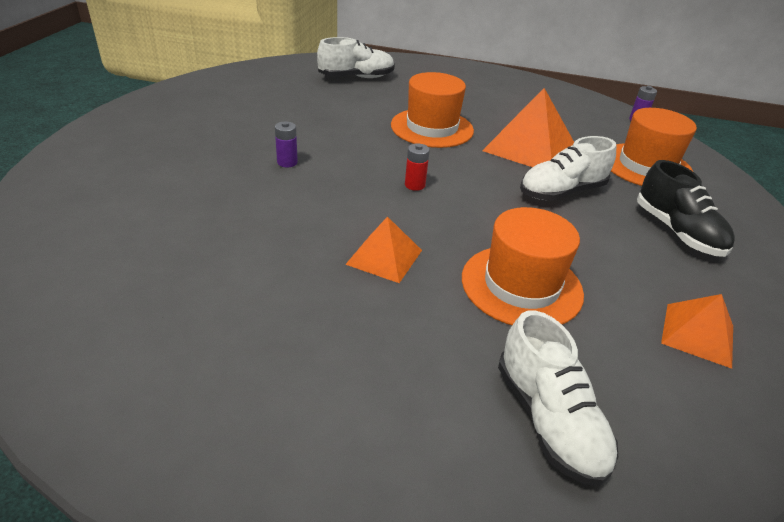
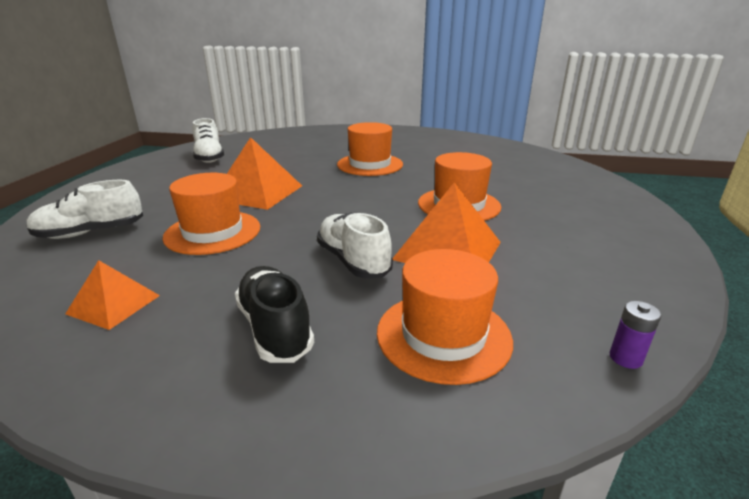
camera: 90 degrees right, 10 degrees down
purple battery [275,121,298,167] -> orange hat [337,122,403,176]
white shoe [317,37,395,78] -> white shoe moved to [193,118,224,163]
orange pyramid [345,216,422,283] -> orange pyramid [227,137,302,210], size x1.71
red battery [405,143,430,191] -> none
black shoe [637,160,735,257] -> black shoe turned 90 degrees clockwise [235,266,314,363]

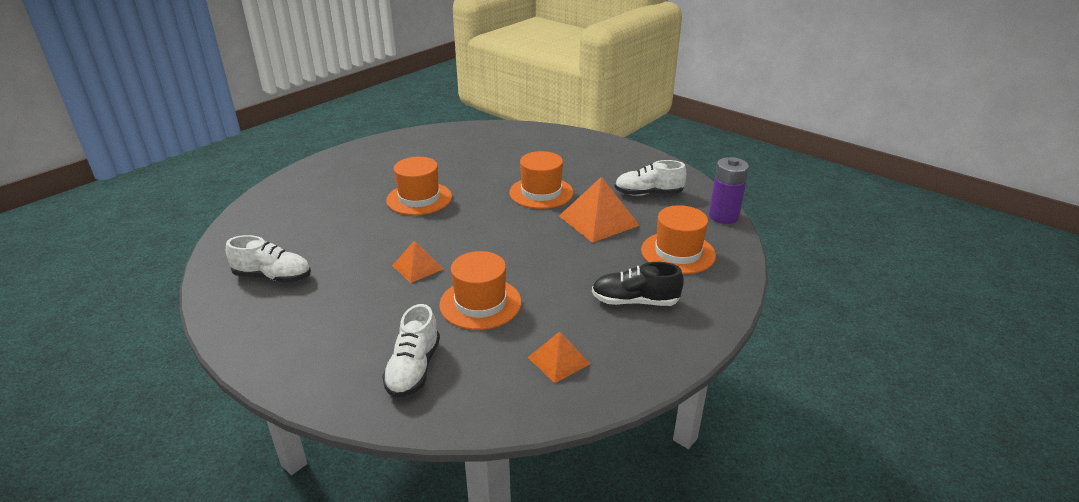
camera: 60 degrees left, 5 degrees up
orange pyramid [227,137,302,210] -> orange pyramid [392,240,443,283], size x0.59
white shoe [317,212,393,278] -> white shoe moved to [615,160,687,196]
purple battery [609,301,661,369] -> purple battery [709,157,749,224], size x2.06

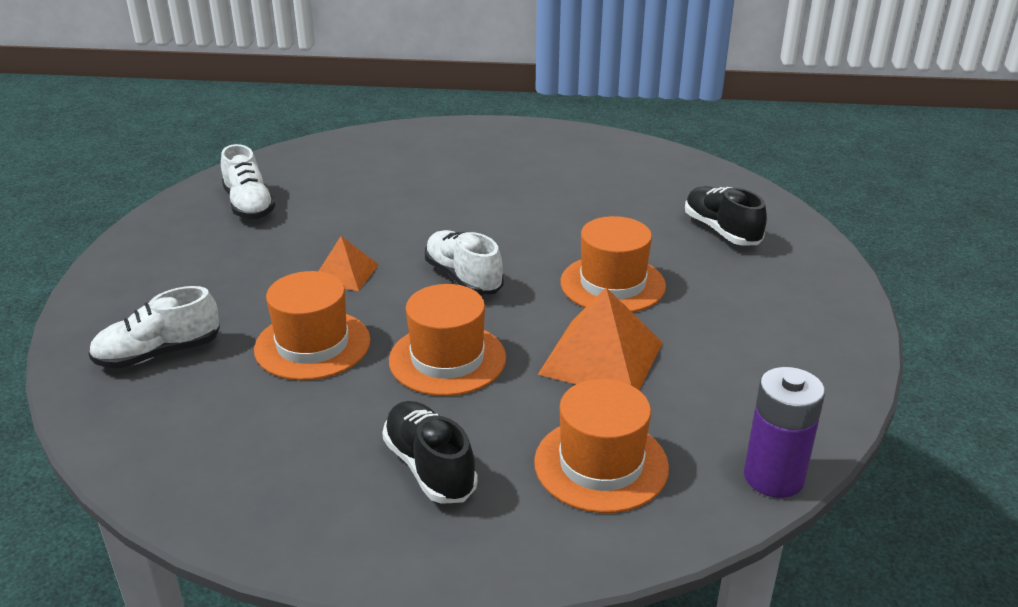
camera: 55 degrees right, 0 degrees up
orange hat [386,157,452,215] -> orange hat moved to [389,284,506,396]
orange pyramid [528,331,590,383] -> none
white shoe [615,160,687,196] -> white shoe moved to [425,230,504,295]
none -> black shoe [685,186,767,246]

